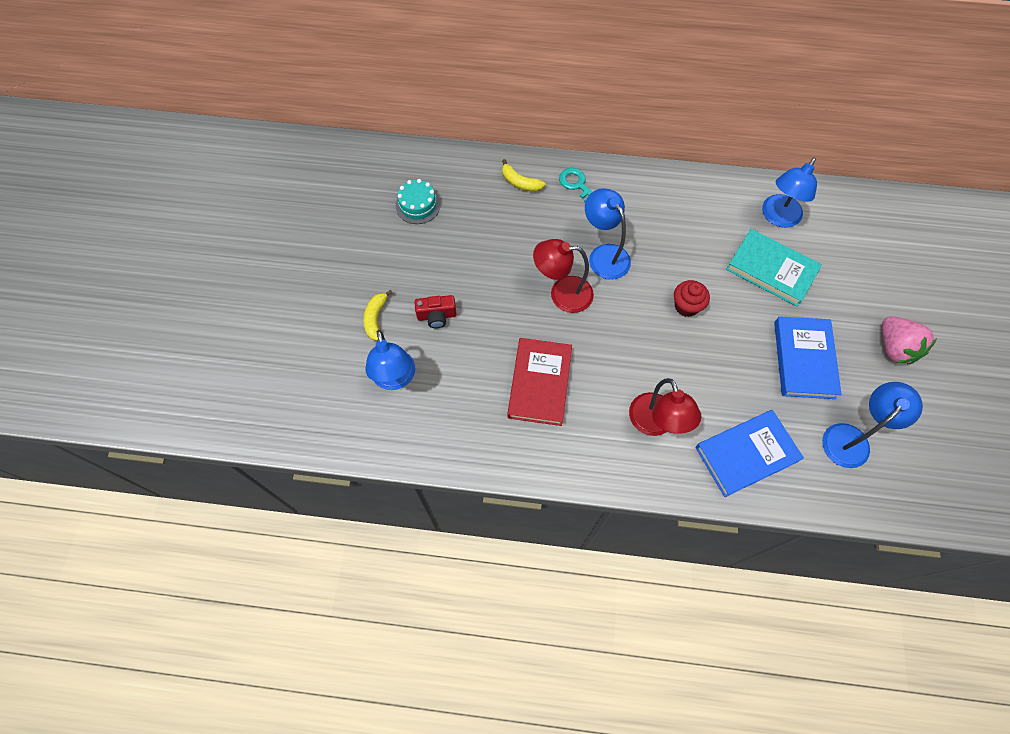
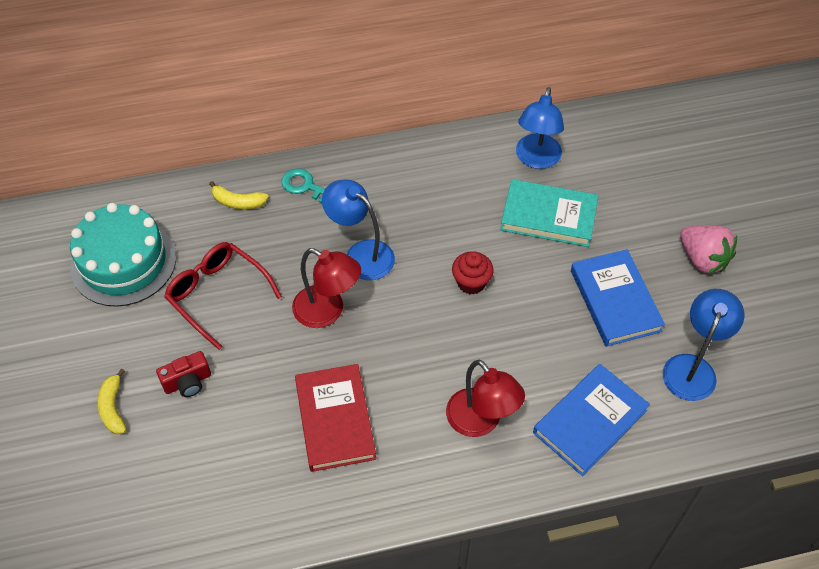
camera: 20 degrees left, 10 degrees down
blue lamp [366,330,415,390] -> none
turquoise cake [396,179,441,224] -> turquoise cake [70,203,176,307], size x1.88
red lamp [533,239,594,313] -> red lamp turned 135 degrees counterclockwise [292,248,361,328]
none -> red glasses [164,242,282,350]

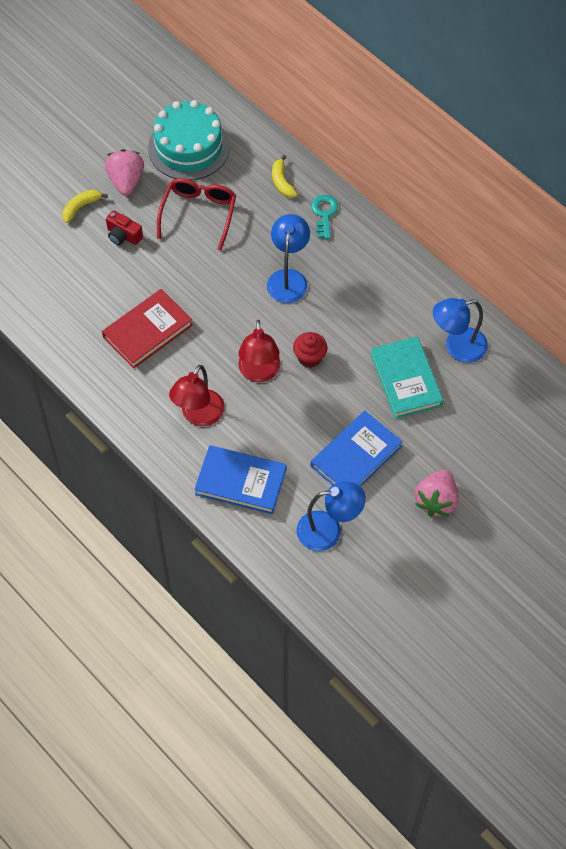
camera: 60 degrees right, 5 degrees up
red lamp [292,248,361,328] -> red lamp moved to [238,320,280,382]
none -> pink strawberry [105,149,144,196]

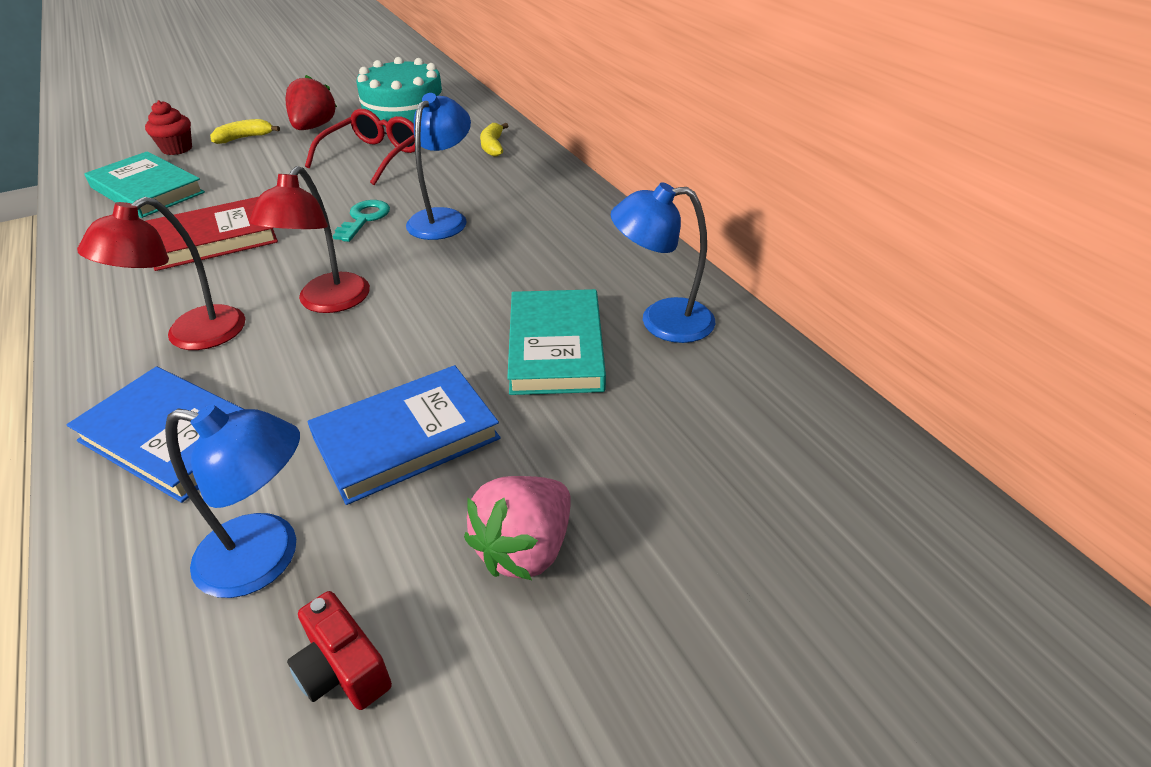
camera: 15 degrees right, 20 degrees down
pink strawberry [105,149,144,196] -> red strawberry [286,75,337,130]
red camera [106,210,143,245] -> red camera moved to [287,591,392,710]
red cupcake [293,332,328,368] -> red cupcake moved to [145,100,192,155]
turquoise key [311,195,338,239] -> turquoise key moved to [333,200,390,242]
none -> turquoise book [84,151,205,218]

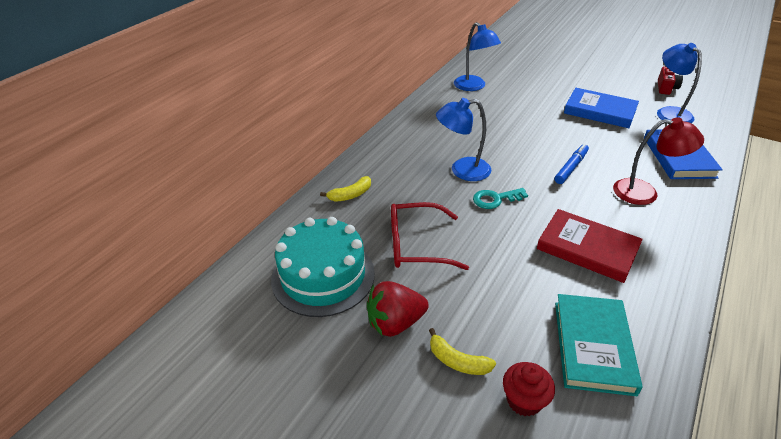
camera: 120 degrees left, 0 degrees up
red lamp [249,166,370,313] -> blue marker [555,144,589,184]
pink strawberry [464,476,570,580] -> none
turquoise book [507,289,606,395] -> none

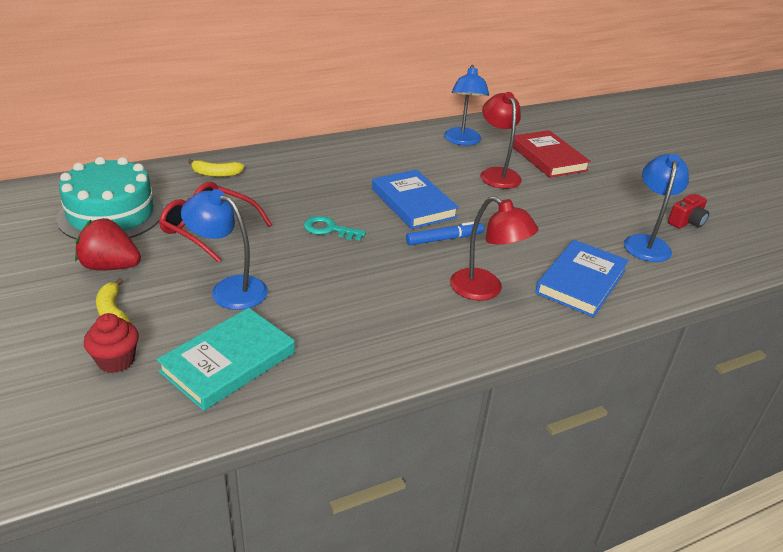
camera: 30 degrees right, 5 degrees down
blue lamp [436,98,491,181] -> blue lamp moved to [181,189,268,310]
red book [537,209,643,283] -> red book moved to [513,130,591,178]
blue book [564,88,639,128] -> blue book moved to [372,169,459,229]
none -> red lamp [480,92,522,189]

